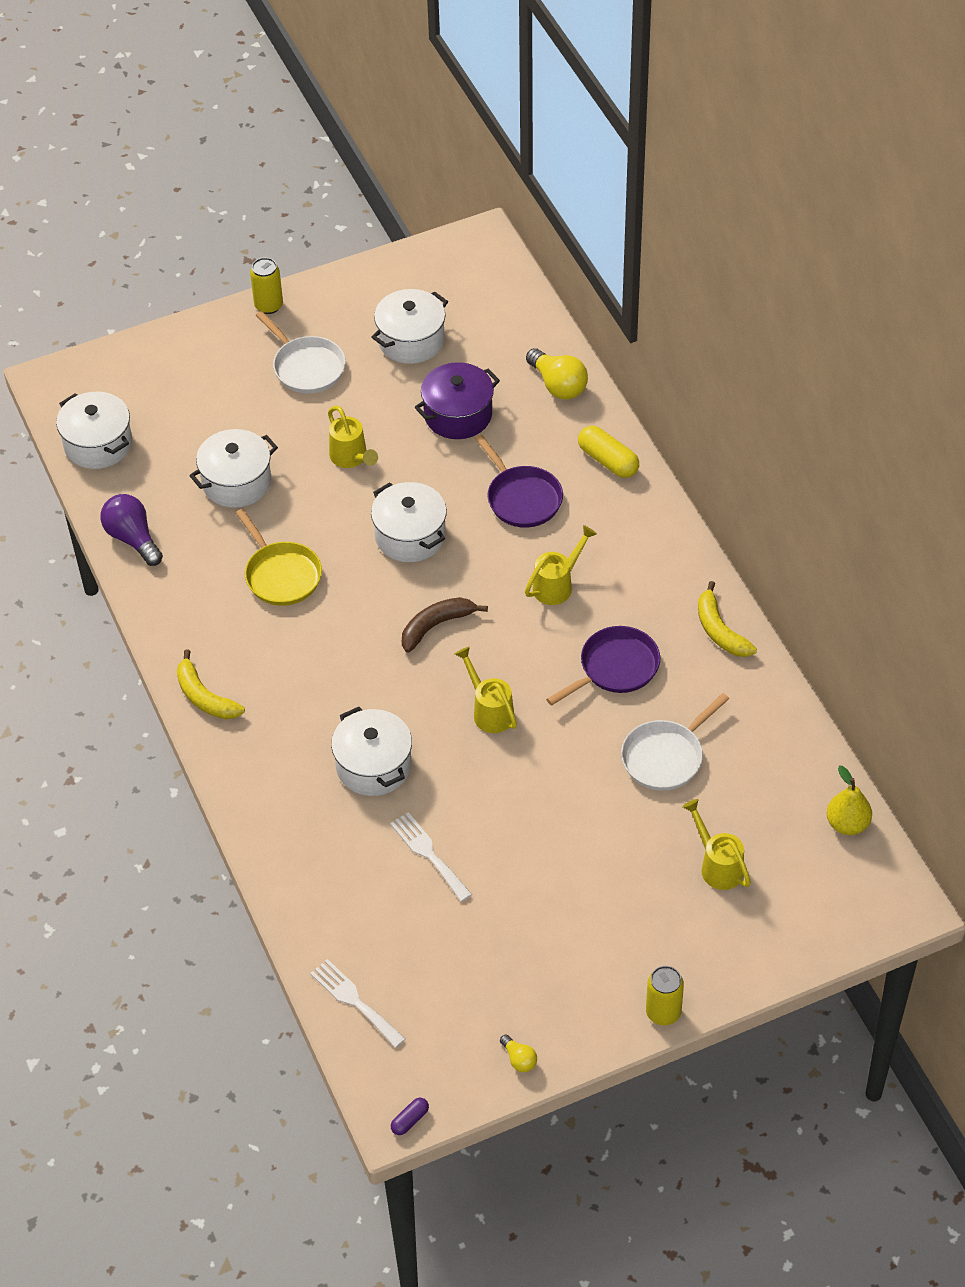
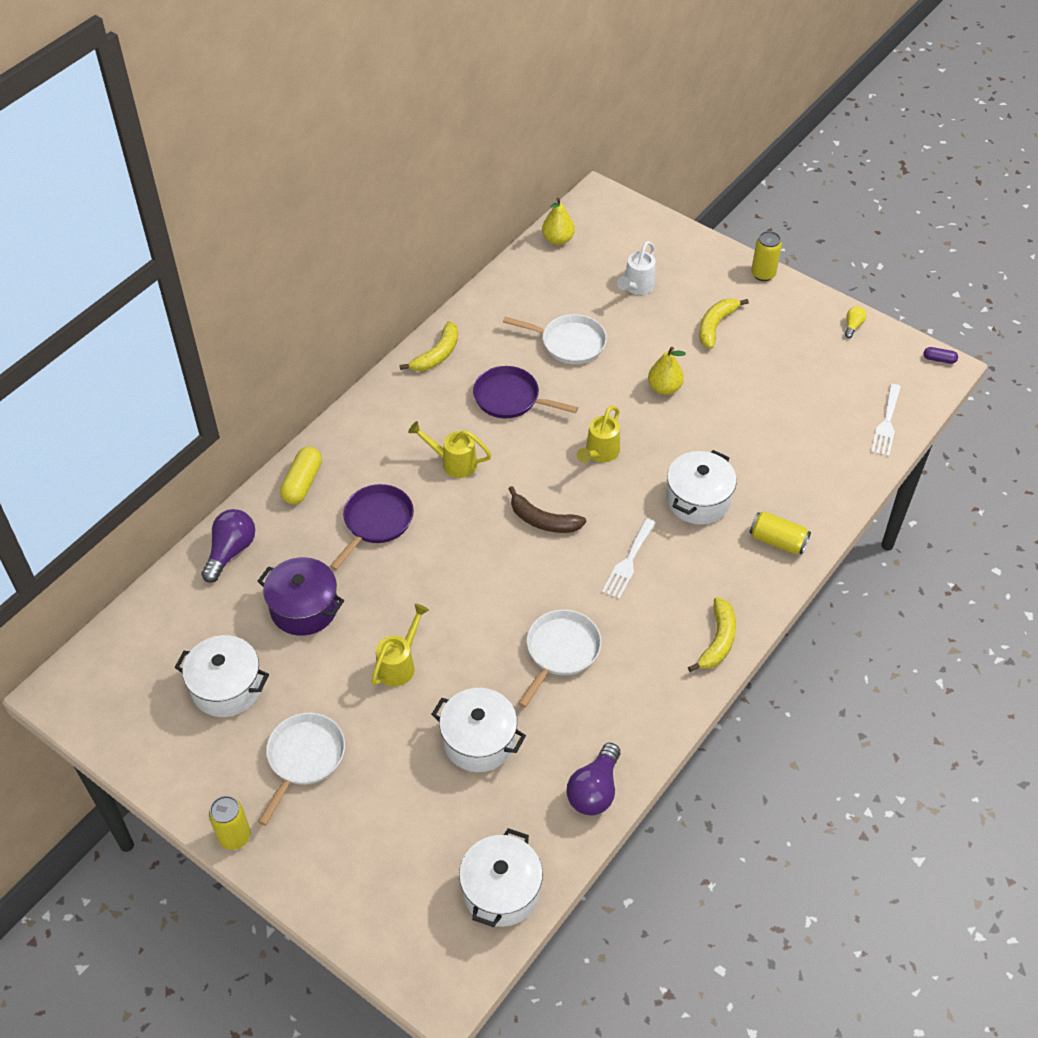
camera: 120 degrees left, 0 degrees up
yellow pan [236,509,322,606] -> white pan [518,610,602,708]
white pot [371,482,447,562] -> none
white fork [390,812,472,902] -> white fork moved to [602,518,656,599]
yellow light bulb [526,348,588,400] -> purple light bulb [201,509,255,583]
yellow watering can [682,799,751,890] -> white watering can [617,241,656,295]
none -> yellow pear [648,347,686,395]
none -> yellow banana [699,299,749,349]
none -> yellow can [750,511,811,555]

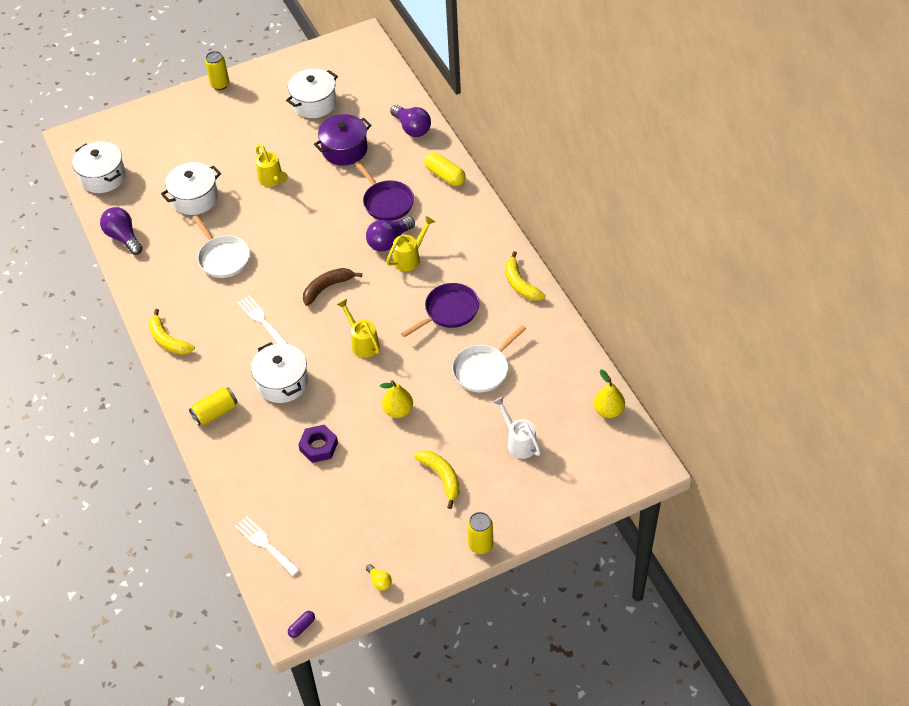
camera: 120 degrees right, 0 degrees up
white pan [258,713,345,826] -> none
none -> purple nut [298,425,338,463]
none -> purple light bulb [366,217,415,252]

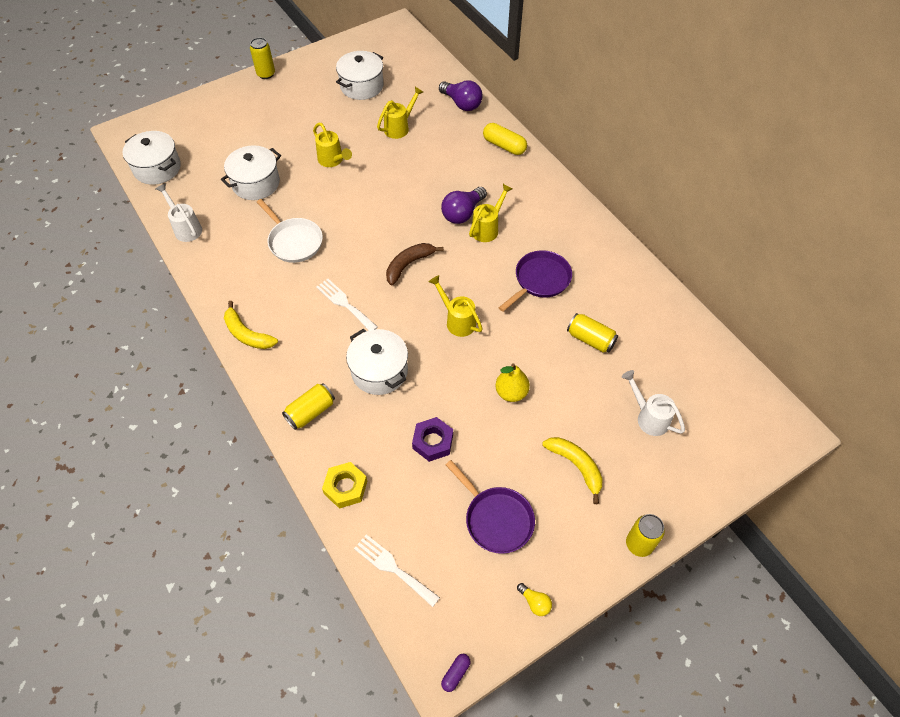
camera: 10 degrees left, 5 degrees up
purple light bulb [100,207,143,255] -> white watering can [156,184,202,242]
purple pot [314,114,371,166] -> yellow watering can [377,87,423,139]
purple pan [355,161,414,221] -> purple pan moved to [445,460,535,554]
white pan [452,325,526,392] -> yellow can [567,313,618,353]
yellow banana [505,251,545,301] -> none
yellow pear [594,369,625,418] -> none
none -> yellow nut [322,462,367,509]

